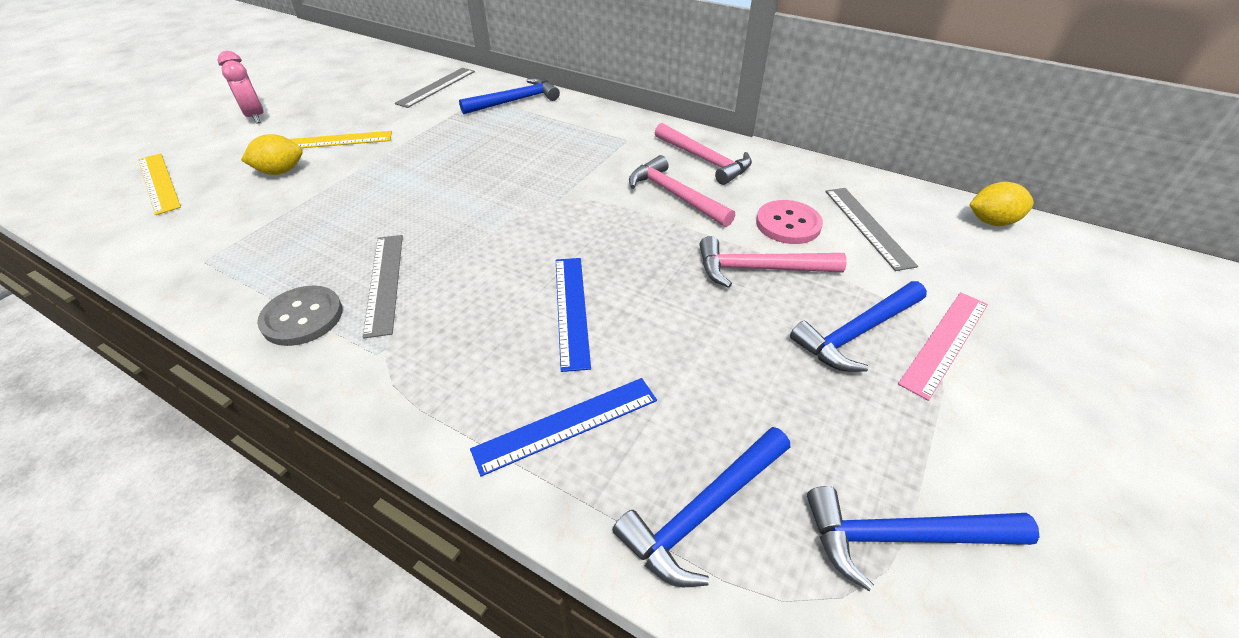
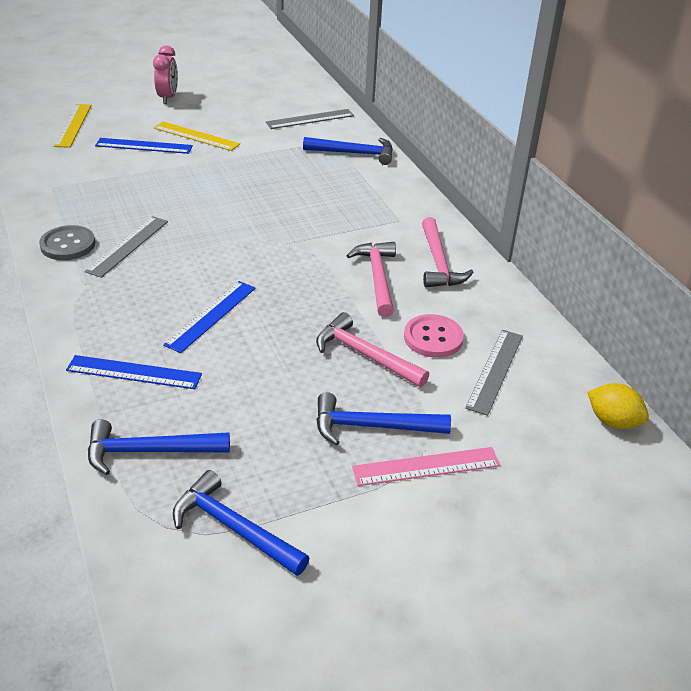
camera: 35 degrees right, 5 degrees down
yellow lemon [241,134,303,175] -> blue ruler [95,138,193,154]

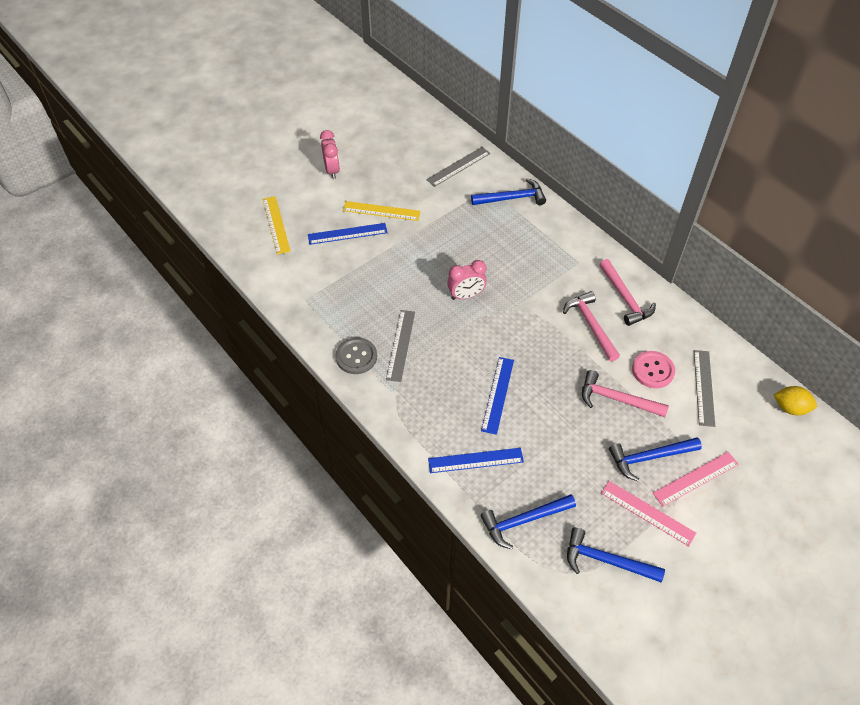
camera: 15 degrees left, 15 degrees up
none -> pink clock [447,260,487,300]
none -> pink ruler [601,481,696,546]

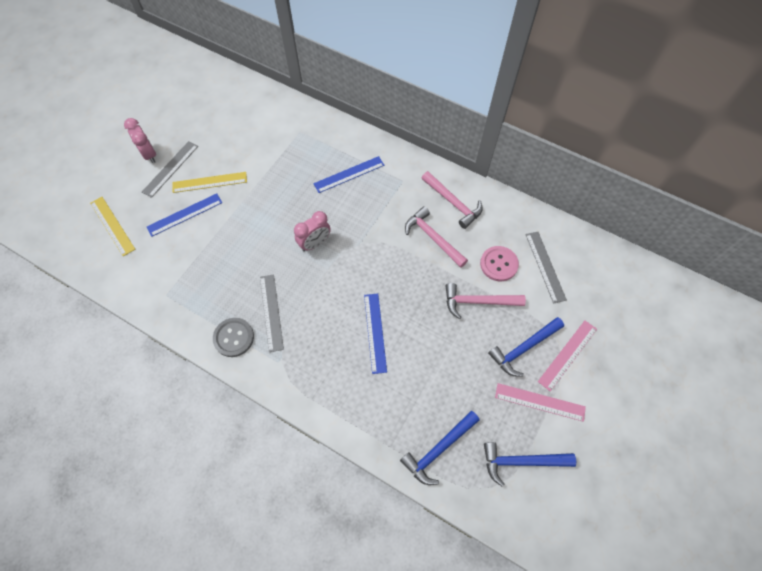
camera: 20 degrees left, 10 degrees up
grey ruler [426,147,490,187] -> grey ruler moved to [142,141,198,198]
blue ruler [428,448,524,473] -> blue ruler moved to [313,156,384,193]
blue hammer [471,178,546,205] -> none
yellow lemon [774,386,817,415] -> none

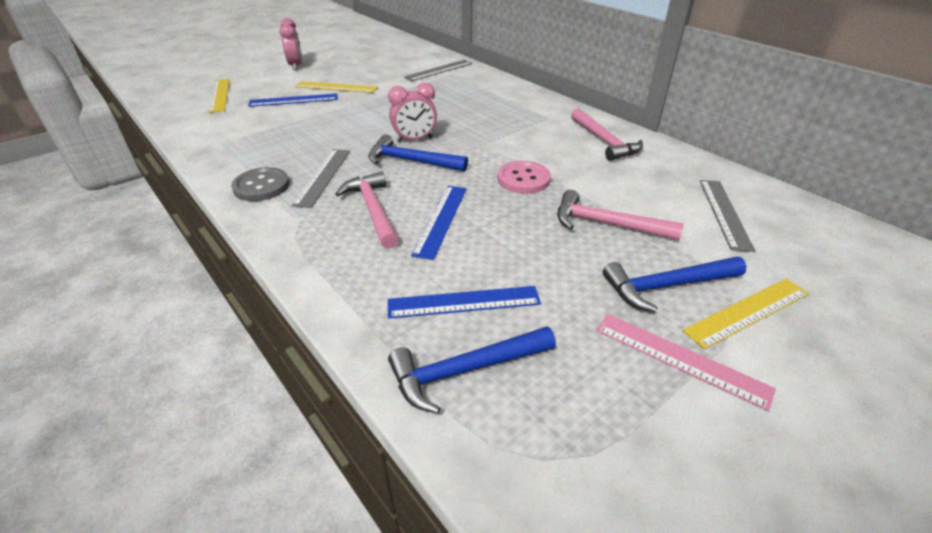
camera: 20 degrees right, 25 degrees down
grey ruler [142,141,198,198] -> grey ruler moved to [404,60,472,81]
blue ruler [313,156,384,193] -> blue ruler moved to [388,286,541,319]
pink hammer [405,207,468,268] -> pink hammer moved to [335,172,399,249]
pink button [480,246,519,281] -> pink button moved to [497,161,551,194]
blue hammer [484,442,576,487] -> blue hammer moved to [368,135,468,171]
pink ruler [538,320,597,391] -> yellow ruler [682,278,809,349]

